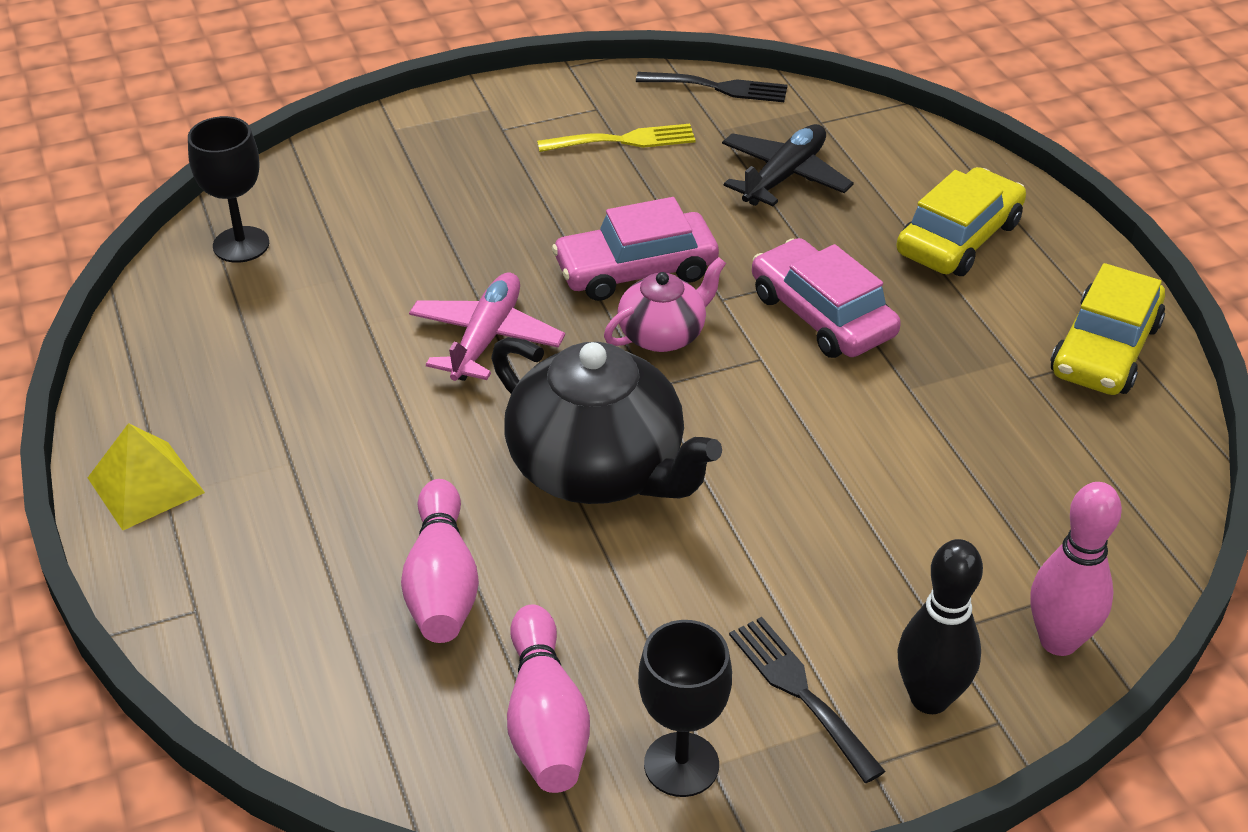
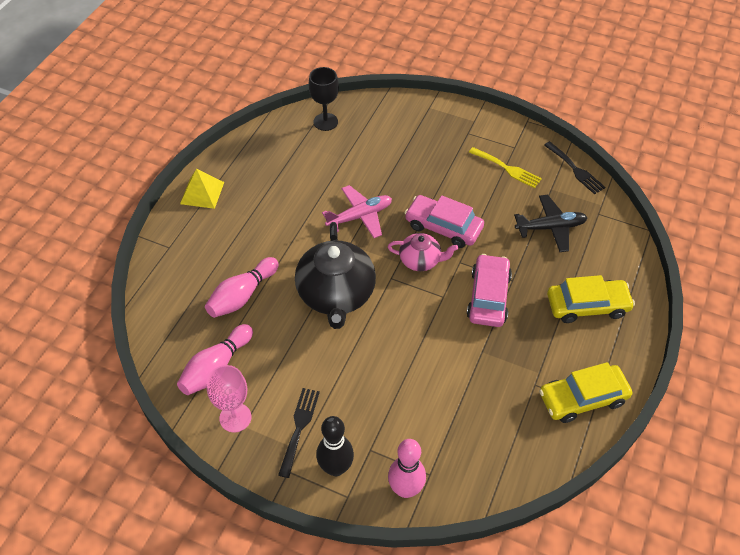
camera: 45 degrees right, 10 degrees up
black goblet [638,620,732,797] -> pink goblet [207,365,251,433]

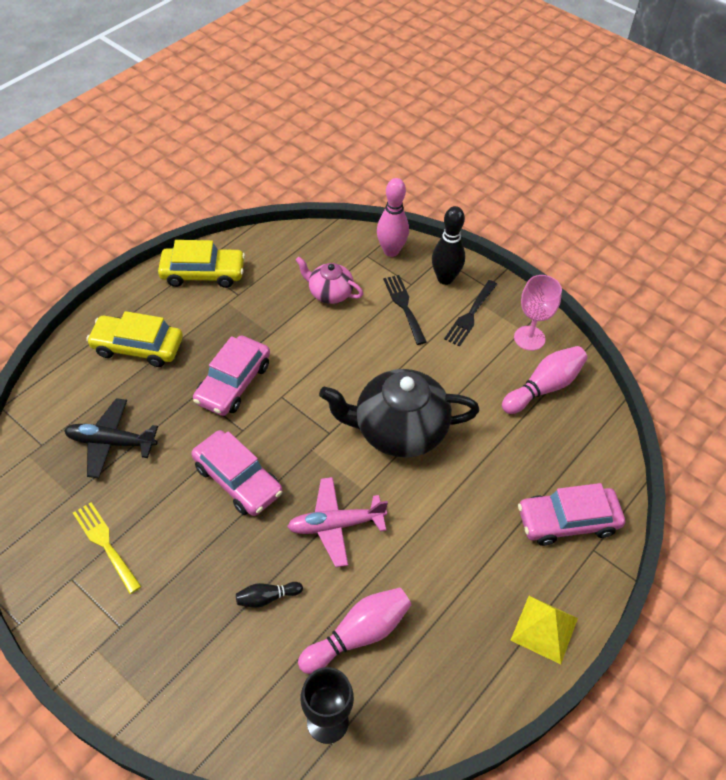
camera: 165 degrees left, 0 degrees up
pink bowling pin [205,257,279,318] -> pink bowling pin moved to [298,588,411,674]
black teapot [295,222,376,329] -> black teapot turned 105 degrees counterclockwise [319,369,479,458]
pink teapot [388,233,458,271] -> pink teapot moved to [295,257,363,304]
black fork [544,141,606,194] -> black fork moved to [383,275,427,345]
none -> black bowling pin [236,582,303,608]
none -> pink car [518,483,625,546]

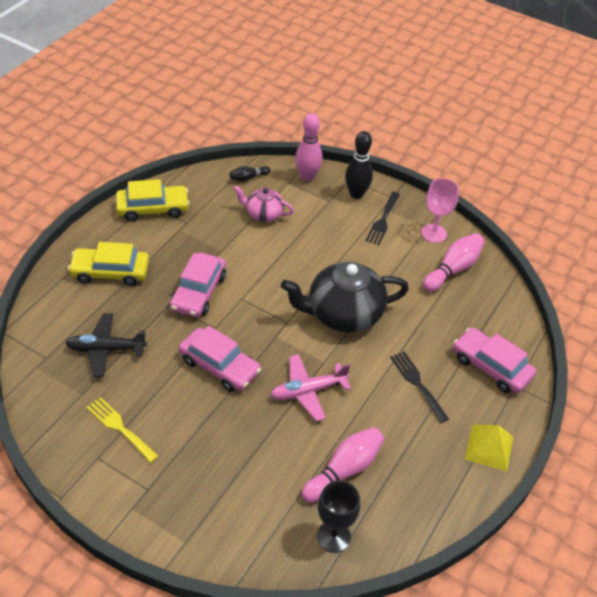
camera: 10 degrees left, 5 degrees down
black bowling pin [236,582,303,608] -> black bowling pin moved to [230,166,270,181]
black fork [383,275,427,345] -> black fork moved to [390,351,449,423]
pink car [518,483,625,546] -> pink car turned 60 degrees clockwise [453,327,536,393]

